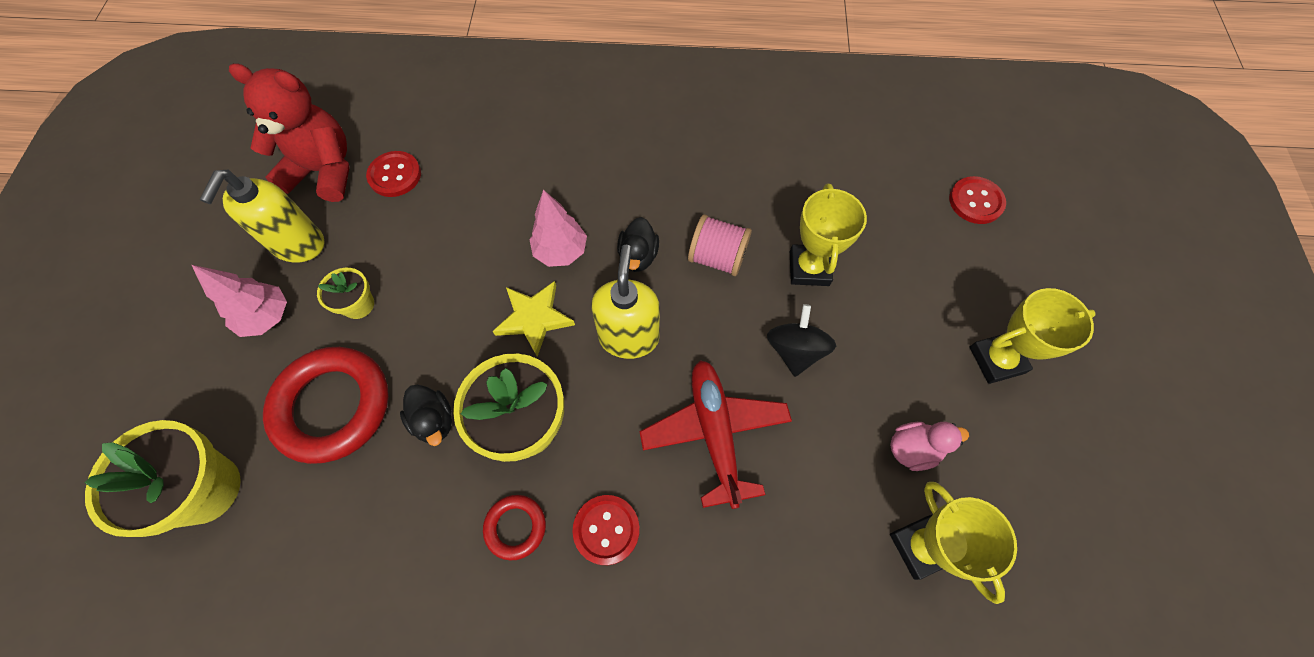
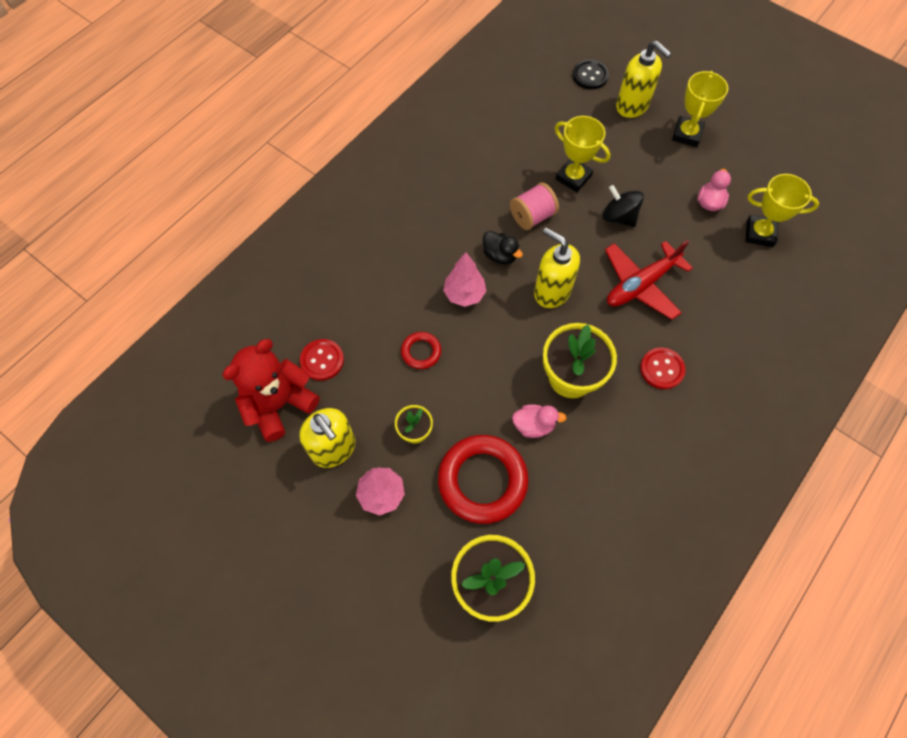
camera: 55 degrees left, 0 degrees up
black duck [400,384,452,446] -> pink duck [512,404,567,438]
red ring [483,495,546,560] -> red ring moved to [401,332,441,369]
yellow star [493,281,575,357] -> none
red plane [639,360,792,509] -> red plane turned 60 degrees counterclockwise [605,240,693,320]
red button [949,176,1006,224] -> black button [573,60,609,90]
none -> yellow soap dispenser [616,40,671,118]

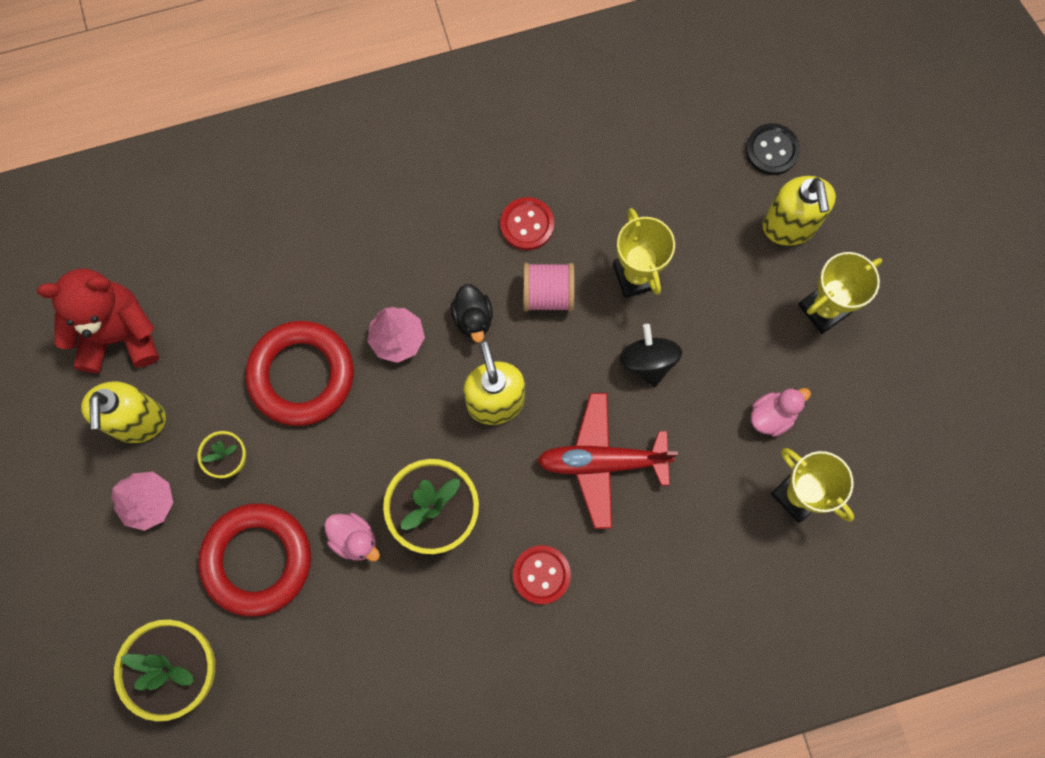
camera: 35 degrees right, 10 degrees up
red button [300,339,344,381] -> red button moved to [500,197,554,250]
red ring [401,332,441,369] -> red ring [246,321,354,426], size x2.05

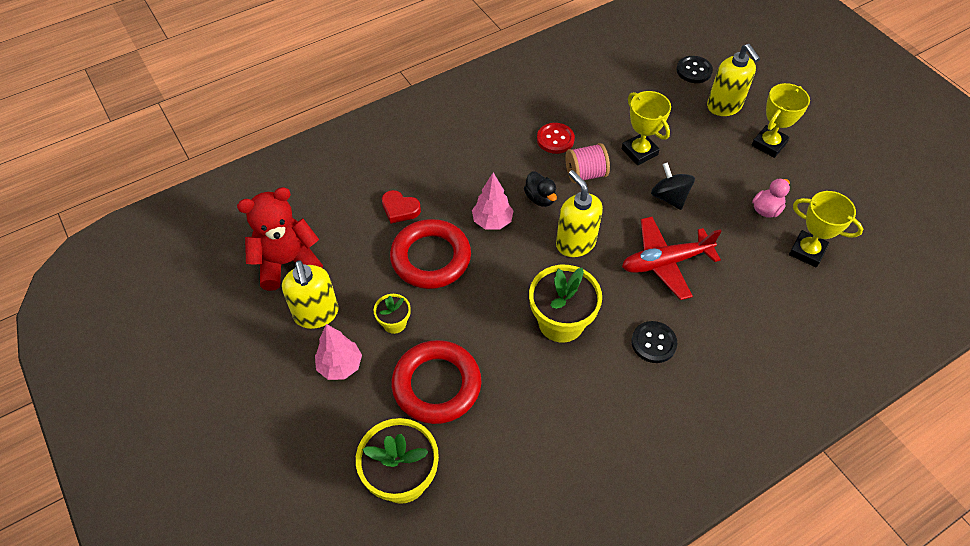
camera: 15 degrees left, 20 degrees down
pink duck [324,513,380,561] -> none
red button [513,545,571,604] -> black button [632,321,677,363]
none -> red heart [382,190,421,223]

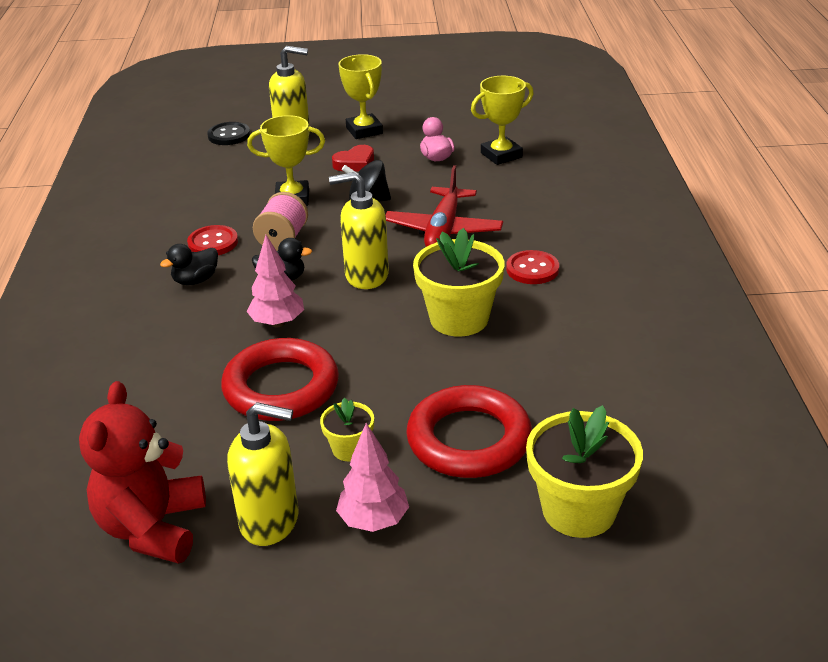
camera: 60 degrees left, 20 degrees down
red heart [382,190,421,223] -> red heart moved to [332,145,374,172]
black button [632,321,677,363] -> red button [506,250,559,284]
none -> black duck [160,244,218,285]

